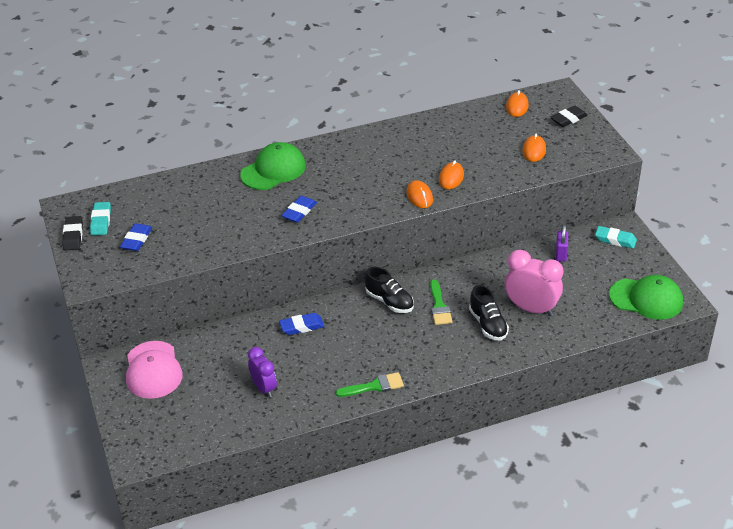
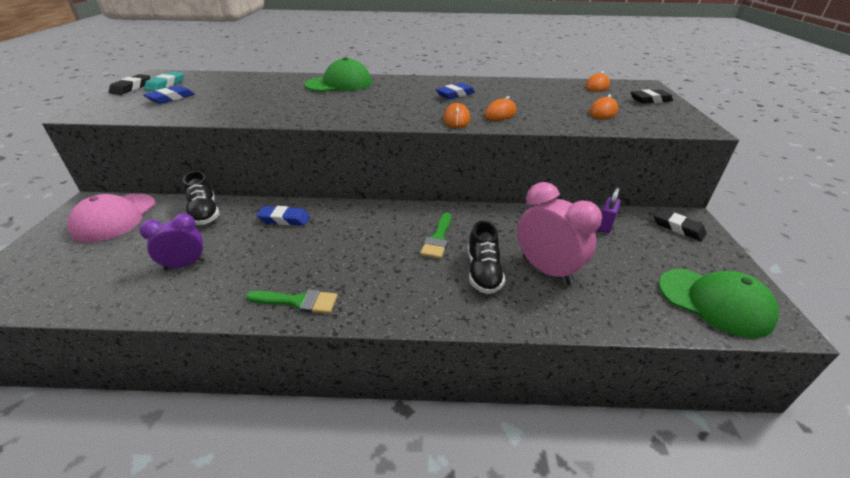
camera: 20 degrees right, 5 degrees down
purple clock [248,347,277,398] -> purple clock turned 105 degrees counterclockwise [139,213,205,270]
blue eraser [281,196,317,223] -> blue eraser moved to [436,83,475,99]
black shoe [365,267,414,313] -> black shoe moved to [183,171,220,225]
turquoise eraser [595,226,637,249] -> black eraser [653,208,707,241]

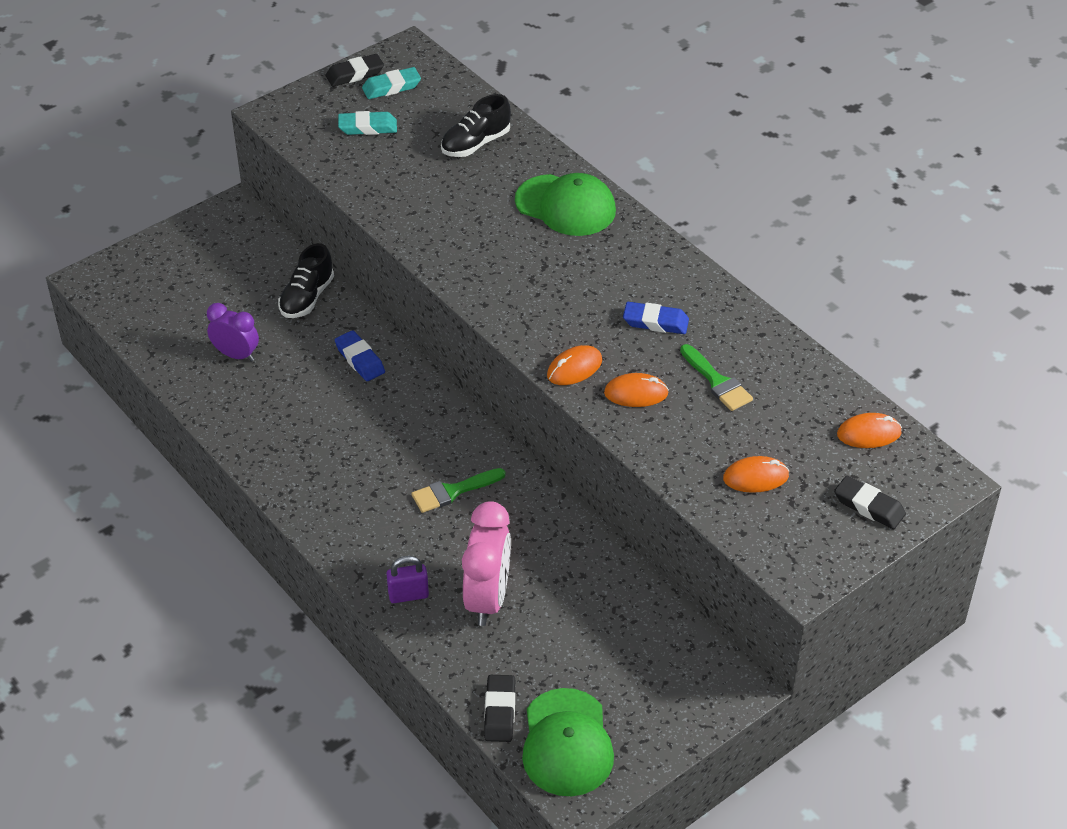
camera: 50 degrees right, 10 degrees up
pink cap [67,194,155,242] -> none
blue eraser [143,86,195,104] -> turquoise eraser [338,111,397,135]
green brush [246,289,338,314] -> green brush moved to [680,344,753,411]
black shoe [468,220,505,294] -> black shoe moved to [441,94,511,157]
purple padlock [597,187,621,233] -> purple padlock moved to [386,556,429,603]
black eraser [653,208,707,241] -> black eraser moved to [484,675,515,742]

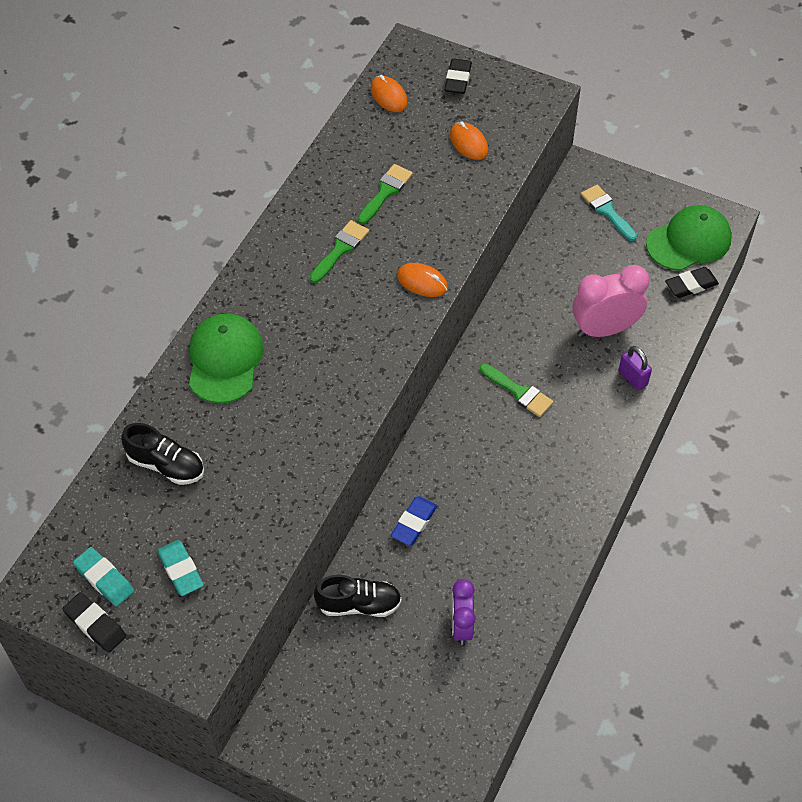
camera: 115 degrees left, 10 degrees up
orange mouse [604,373,669,407] -> none
blue eraser [623,302,689,334] -> green brush [310,220,369,283]
none -> turquoise brush [581,185,637,241]

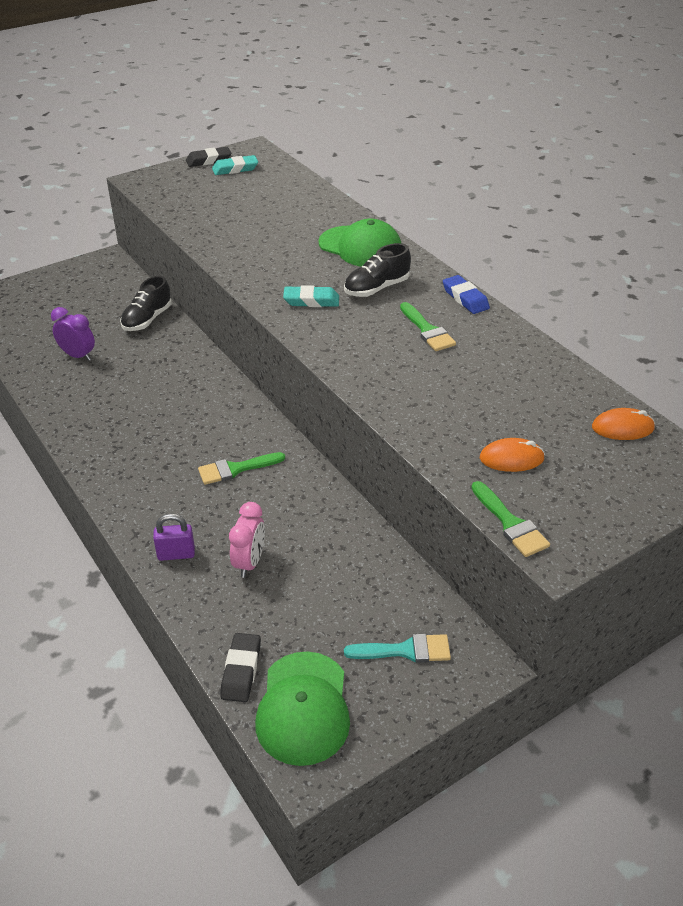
camera: 120 degrees right, 15 degrees down
black shoe [121,423,204,485] -> black shoe moved to [344,243,411,297]
turquoise eraser [157,540,204,596] -> turquoise eraser moved to [283,285,339,307]
green brush [358,164,413,224] -> green brush moved to [471,481,550,557]
blue eraser [390,496,437,546] -> blue eraser moved to [443,275,490,314]
orange mouse [397,263,448,297] -> none
black eraser [444,58,472,94] -> none
pink clock [573,265,649,337] -> pink clock [229,502,265,578], size x0.64

